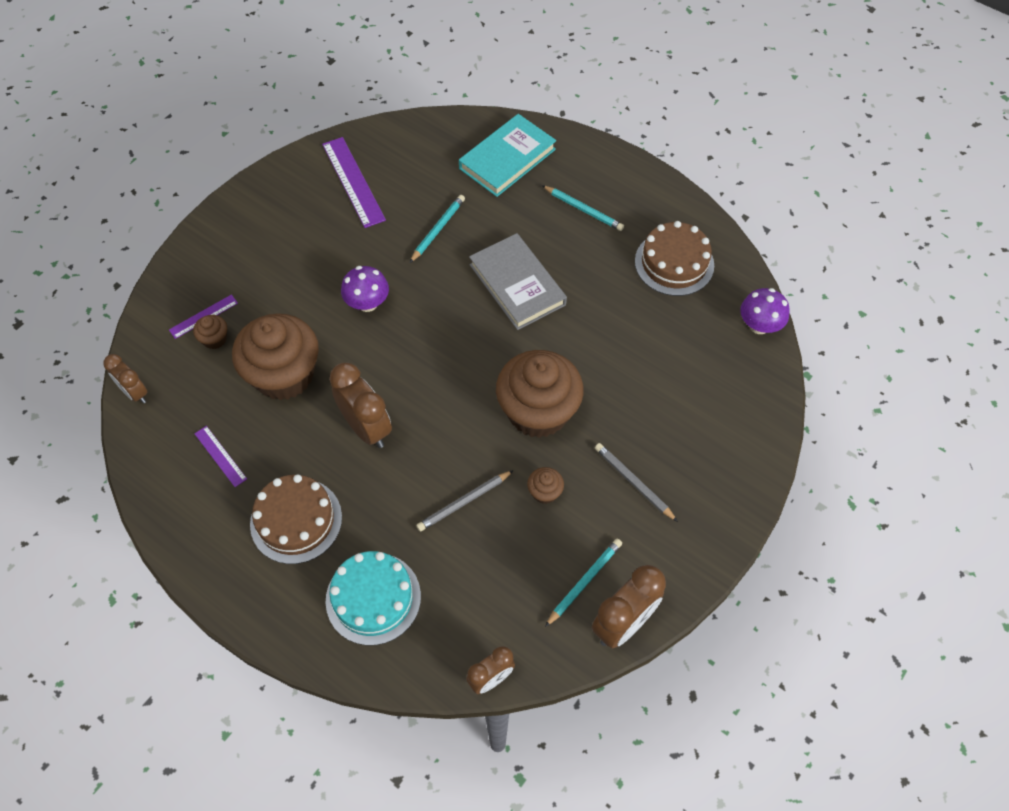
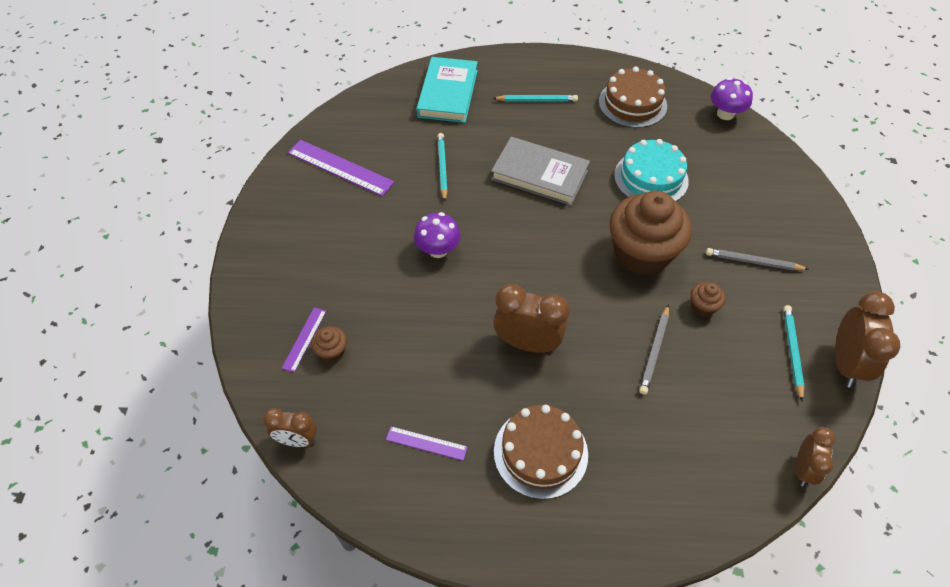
camera: 35 degrees left, 5 degrees down
brown cupcake [232,313,319,400] -> none
turquoise cake [326,551,421,645] -> turquoise cake moved to [614,139,689,201]

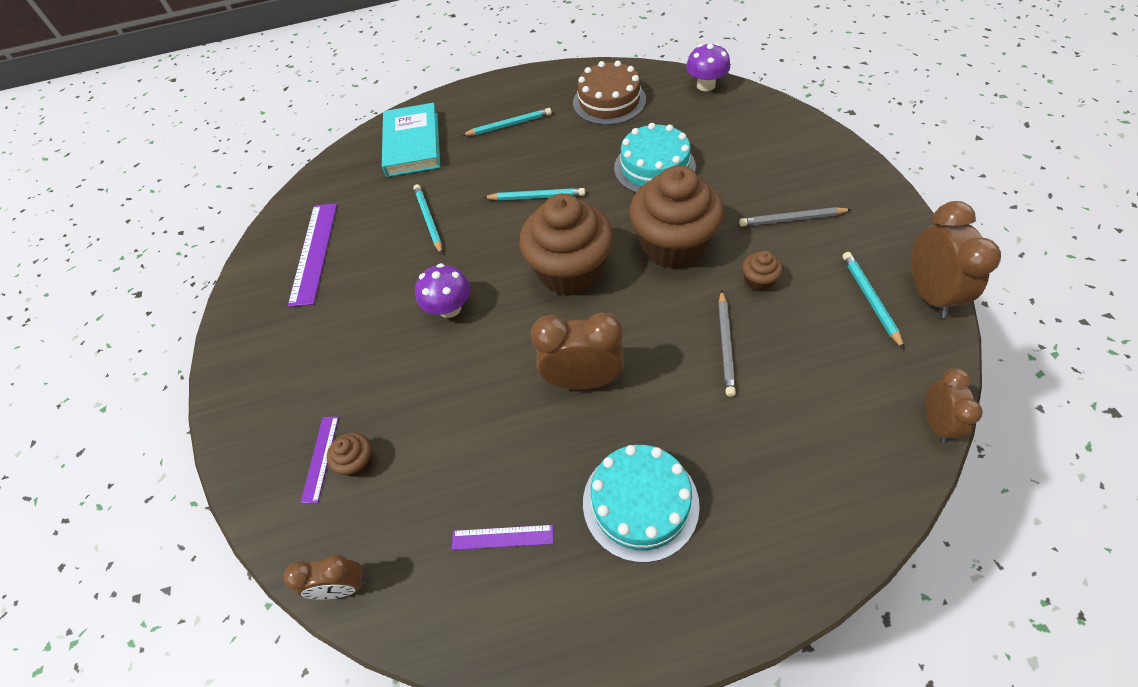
camera: 10 degrees left, 0 degrees up
purple ruler [288,140,395,196] -> purple ruler turned 75 degrees clockwise [288,203,337,307]
grey book [491,137,590,206] -> turquoise pencil [483,188,585,201]
brown cake [494,405,588,499] -> turquoise cake [583,445,700,563]
none -> brown cupcake [519,193,613,296]

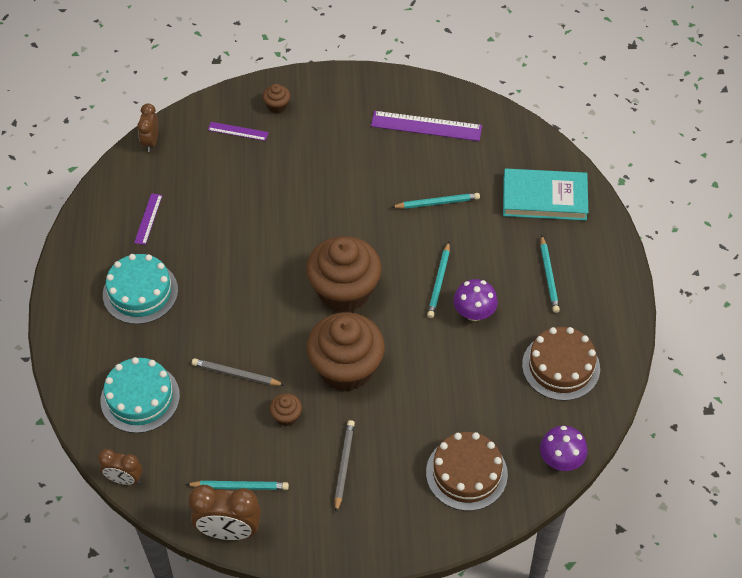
camera: 95 degrees right, 0 degrees up
brown cupcake [327,433,373,477] -> brown cupcake moved to [263,84,290,113]
purple mushroom [415,263,470,318] -> purple mushroom moved to [453,279,498,321]
brown clock [531,312,624,390] -> none
turquoise cake [614,123,696,193] -> turquoise cake moved to [101,357,180,433]
none -> brown cake [426,432,508,511]

